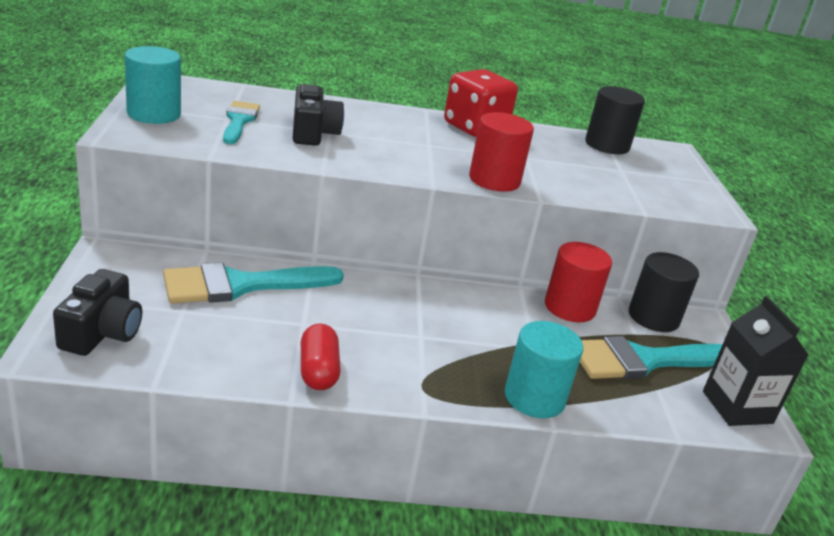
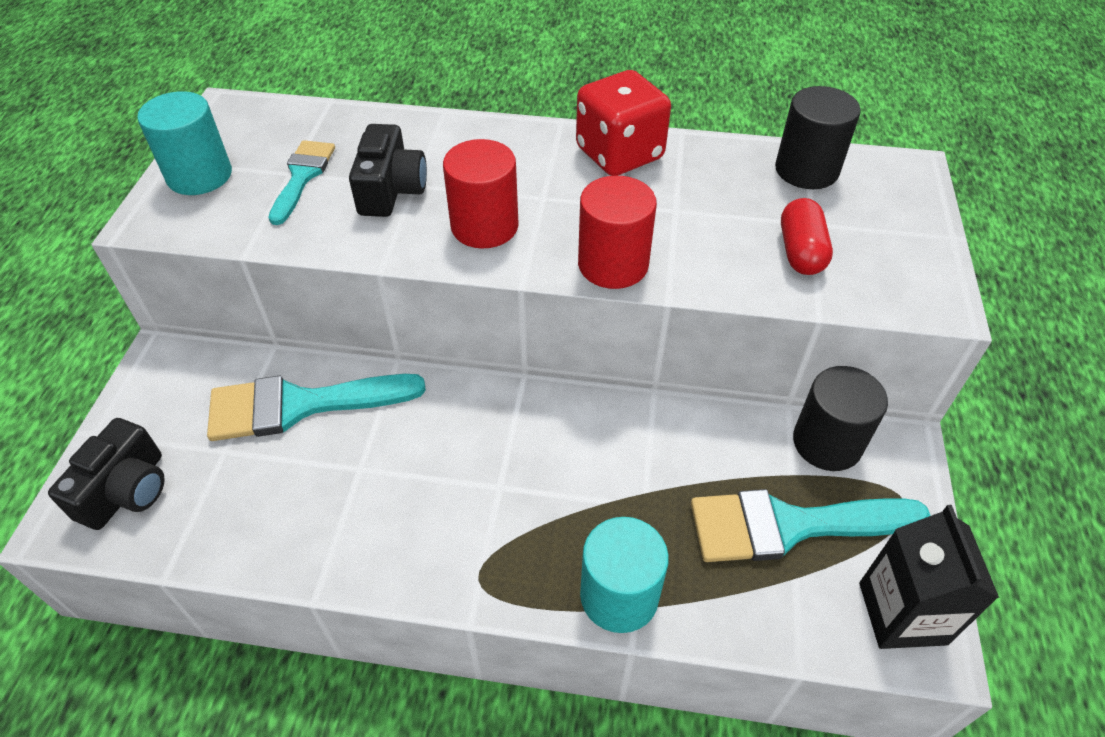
camera: 15 degrees right, 20 degrees up
red capsule [301,323,341,390] -> red capsule moved to [781,198,833,275]
red cylinder [545,242,612,322] -> red cylinder moved to [443,139,519,249]

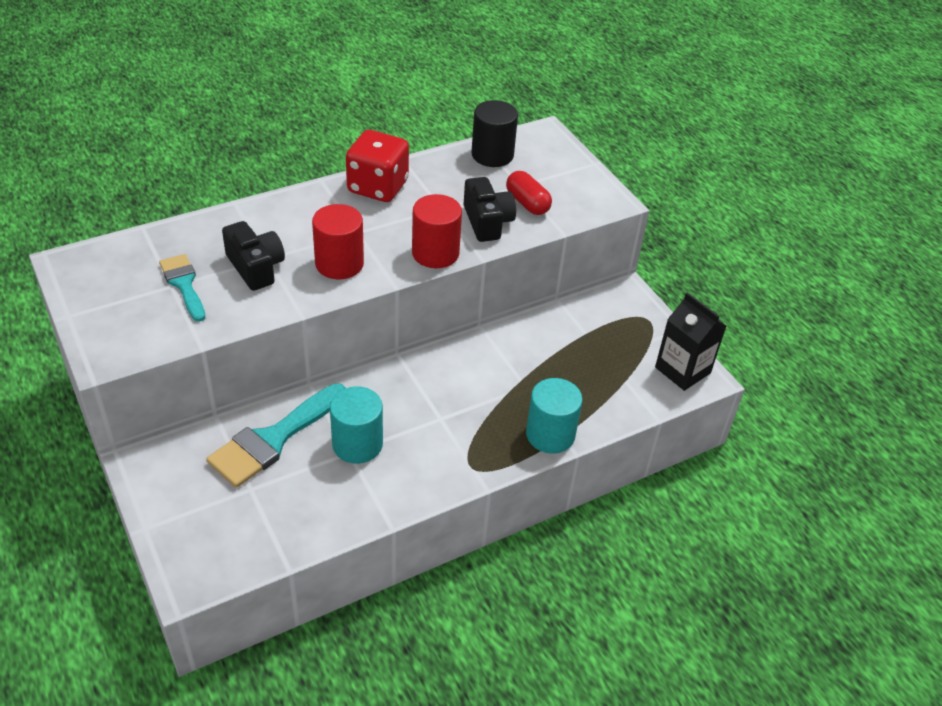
camera: 40 degrees left, 5 degrees down
black camera [48,418,165,530] -> black camera moved to [464,177,516,242]
turquoise cylinder [137,91,232,195] -> turquoise cylinder moved to [330,386,383,464]
turquoise brush [691,489,931,562] -> none
black cylinder [793,366,888,471] -> none

